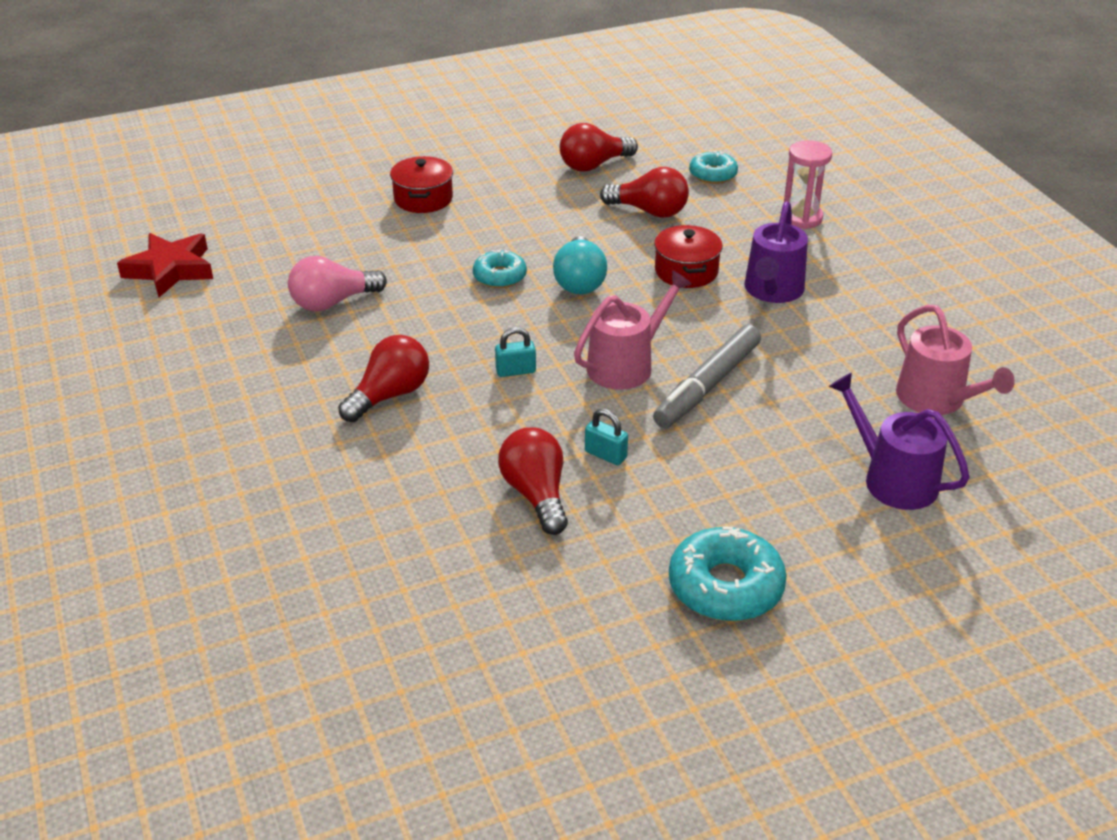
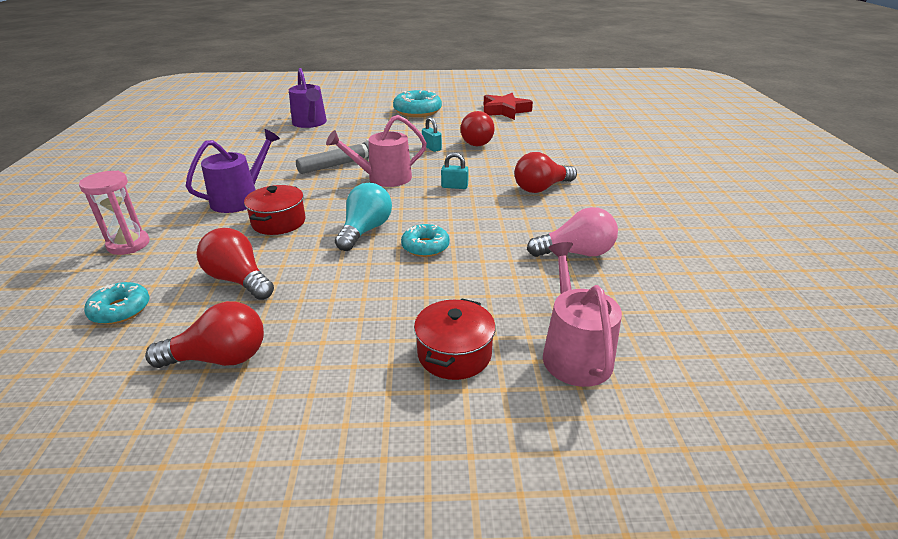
camera: 160 degrees left, 5 degrees down
red star [117,233,213,297] -> red star moved to [484,93,533,120]
pink watering can [896,305,1015,415] -> pink watering can moved to [543,242,622,387]

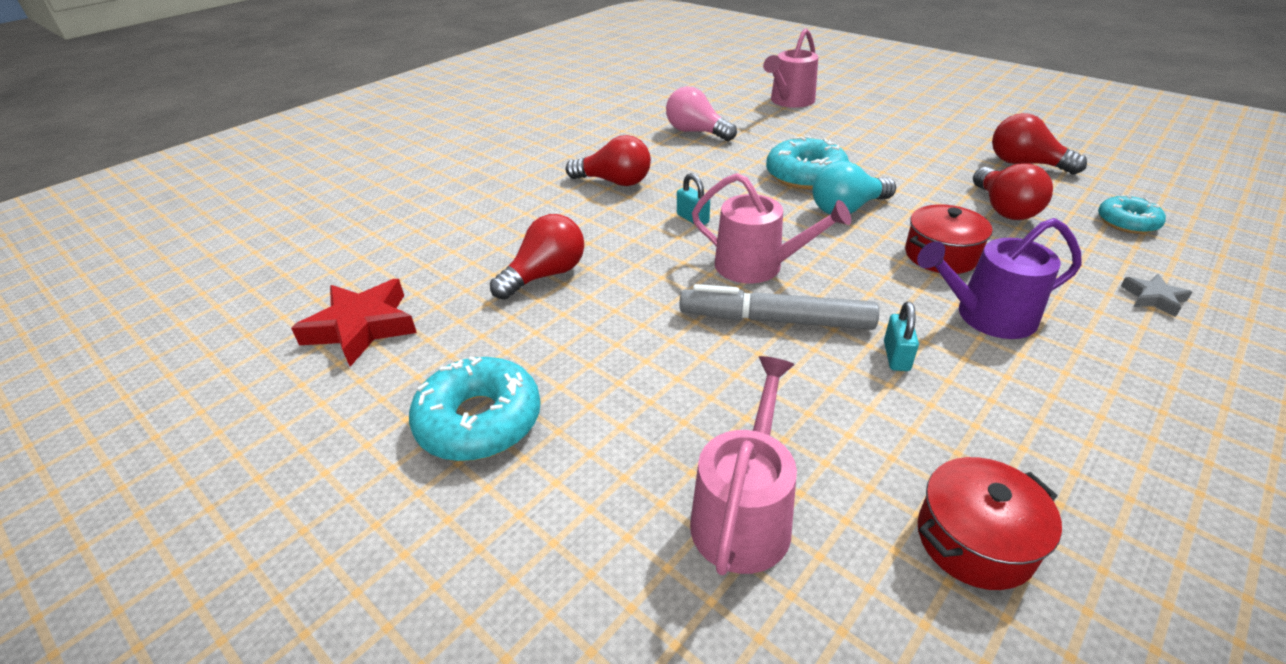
camera: 135 degrees left, 5 degrees up
pink hourglass [79,171,150,255] -> grey star [1121,274,1192,317]
purple watering can [289,68,327,128] -> pink watering can [690,356,797,575]
turquoise donut [401,224,450,257] -> turquoise donut [766,136,849,190], size x1.63
red pot [414,298,496,380] -> red pot moved to [918,457,1062,590]
turquoise padlock [422,117,442,152] -> turquoise padlock moved to [884,302,919,371]

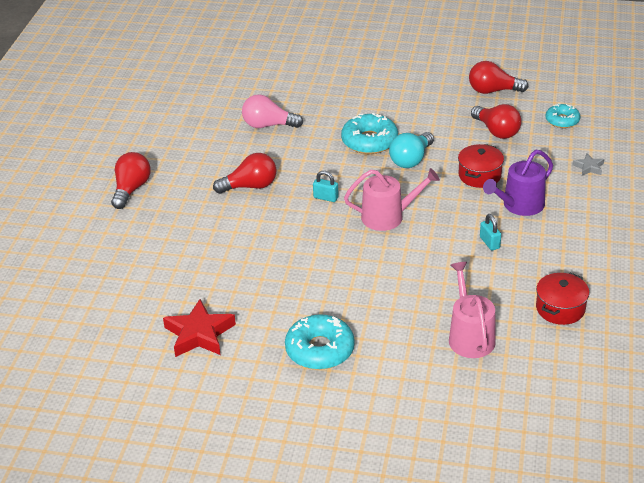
camera: 30 degrees left, 0 degrees up
red light bulb [490,214,584,300] -> red light bulb moved to [111,152,151,209]
grey marker [680,284,879,330] -> none
pink watering can [763,28,818,108] -> none

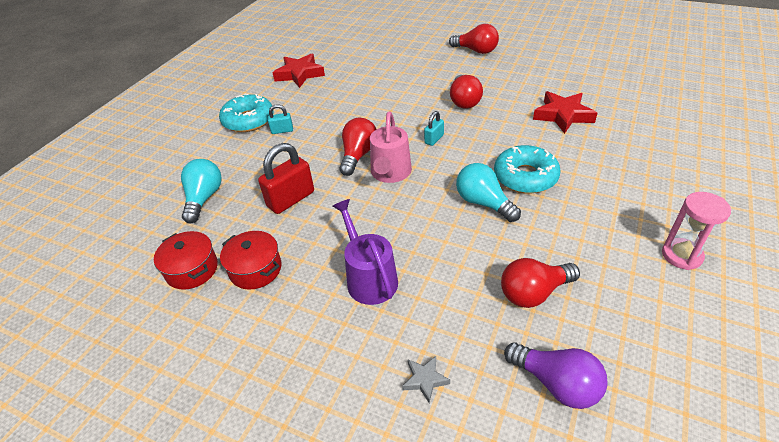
camera: 105 degrees right, 5 degrees up
pink light bulb [242,94,303,128] -> red star [533,91,597,134]
pink watering can [449,262,496,358] -> turquoise light bulb [181,159,222,223]
red pot [458,144,504,188] -> red pot moved to [220,231,282,290]
red light bulb [469,61,528,94] -> red light bulb moved to [339,118,377,176]
turquoise padlock [480,214,501,251] -> turquoise padlock moved to [268,104,293,134]
turquoise donut [546,103,580,128] -> purple light bulb [504,342,608,409]
none -> red padlock [258,143,314,214]
none -> pink hourglass [662,192,731,270]

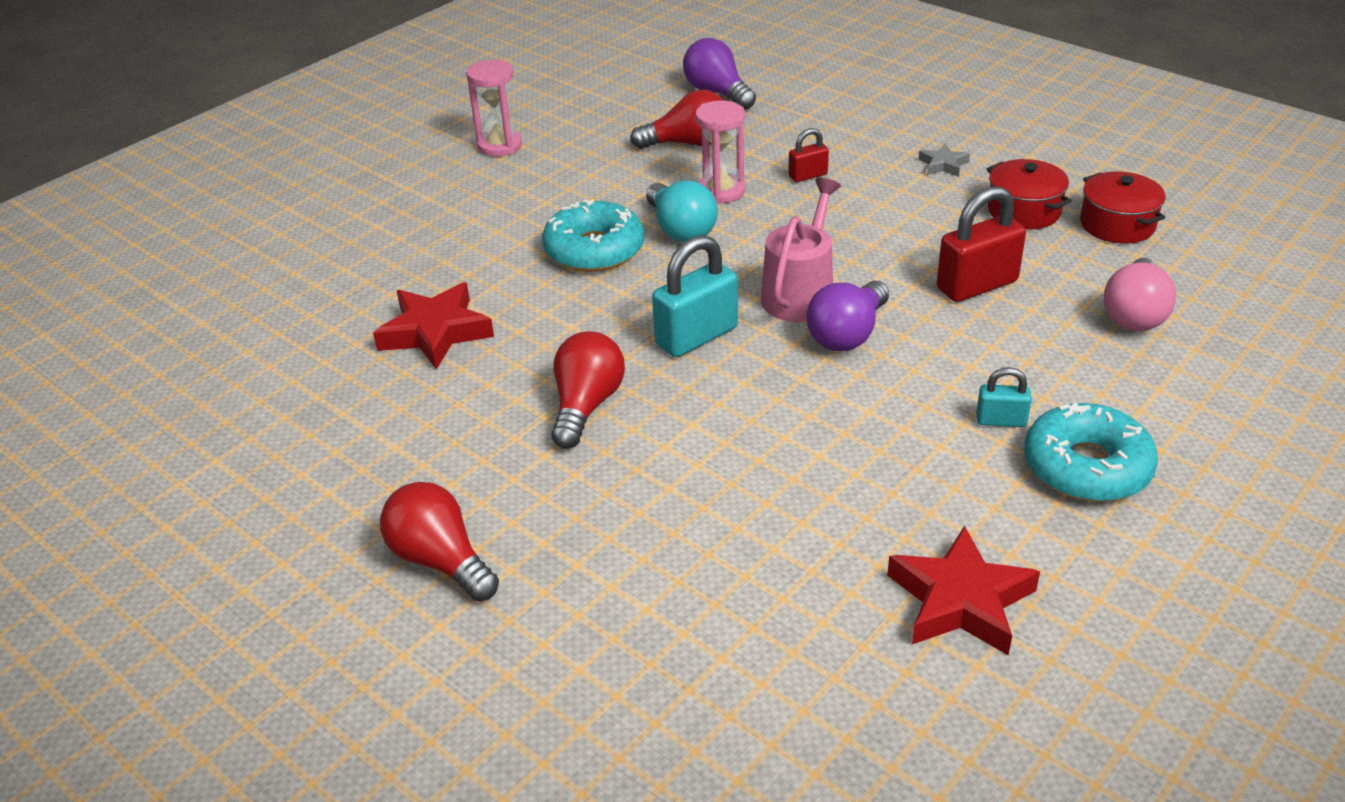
camera: 165 degrees left, 5 degrees down
turquoise light bulb [181,159,222,223] -> pink light bulb [1104,258,1176,331]
purple watering can [333,199,398,305] -> none
red light bulb [339,118,377,176] -> purple light bulb [806,281,889,351]
grey star [402,356,450,403] -> grey star moved to [918,144,970,177]
turquoise padlock [424,111,444,146] -> turquoise padlock [652,235,738,357], size x1.88
none -> pink hourglass [695,101,745,204]
none -> red padlock [788,128,829,182]

